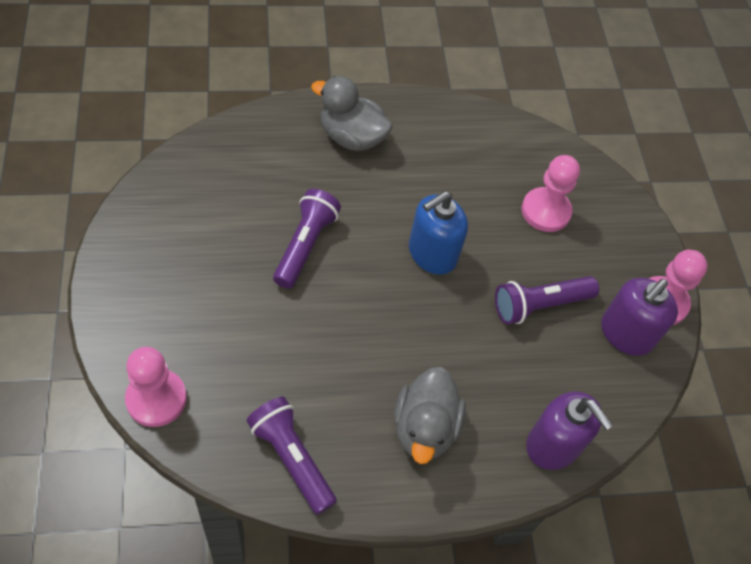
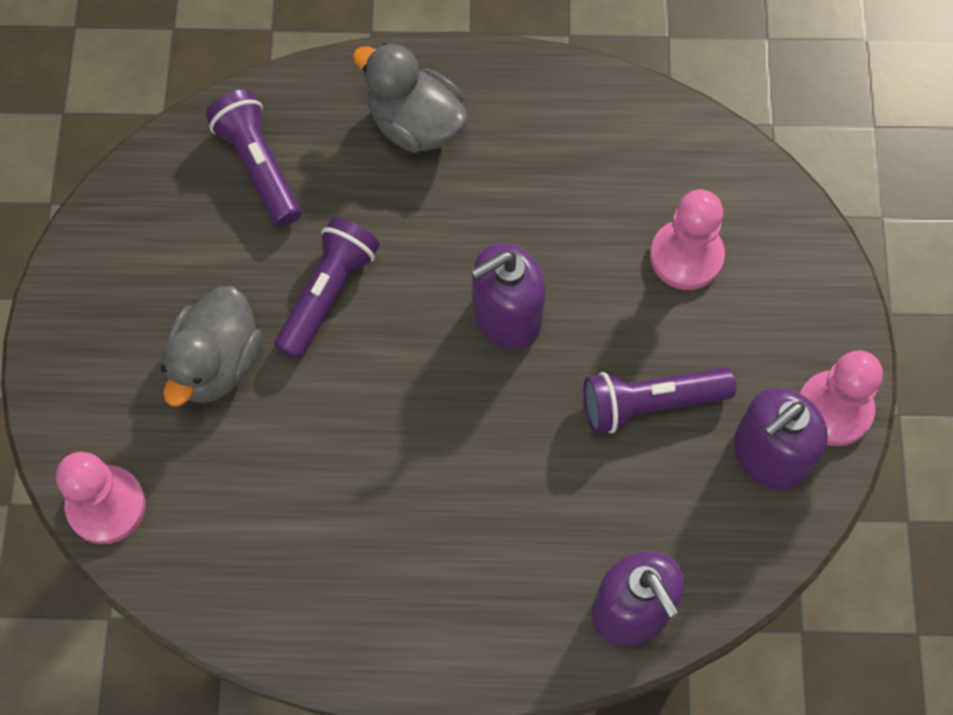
camera: 15 degrees right, 10 degrees up
purple flashlight [246,397,337,515] -> purple flashlight moved to [206,89,301,227]
grey duck [394,367,466,464] -> grey duck moved to [161,286,262,406]
blue soap dispenser [409,191,468,275] -> purple soap dispenser [471,243,546,349]

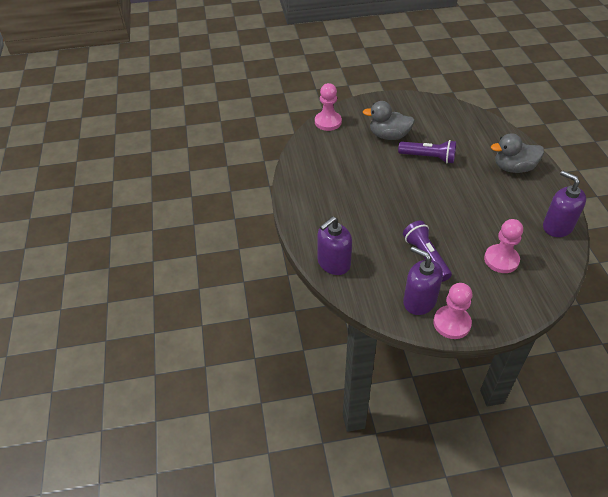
camera: 80 degrees right, 20 degrees down
purple flashlight [206,89,301,227] -> none
grey duck [353,43,468,153] -> grey duck turned 120 degrees counterclockwise [491,133,544,173]
purple soap dispenser [471,243,546,349] -> purple soap dispenser moved to [543,171,586,237]

